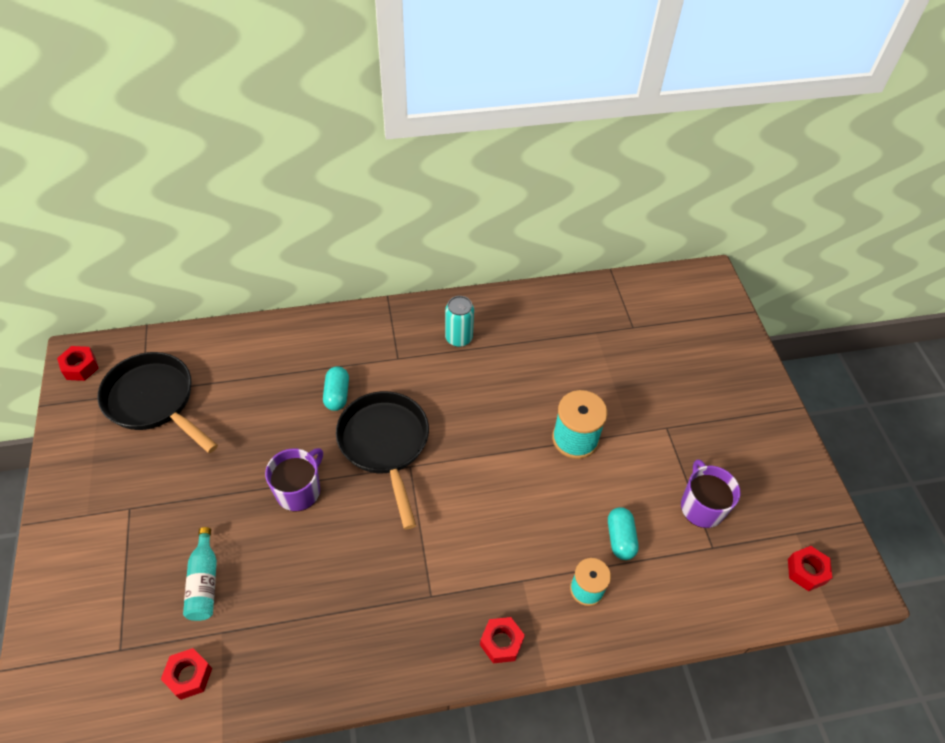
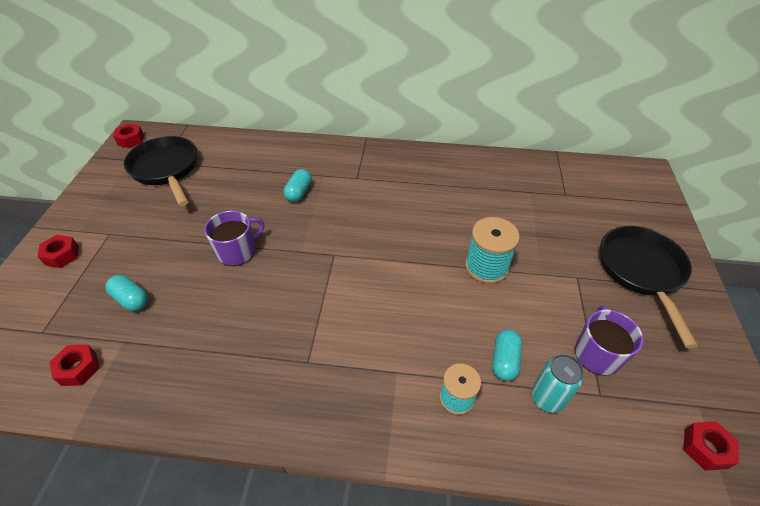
camera: 20 degrees right, 5 degrees down
turquoise bottle [183,527,217,621] -> turquoise capsule [105,275,148,311]
black pan [336,391,429,530] -> black pan moved to [600,226,698,348]
turquoise can [445,296,474,347] -> turquoise can moved to [532,354,584,413]
red nut [480,617,525,663] -> red nut moved to [37,235,79,268]

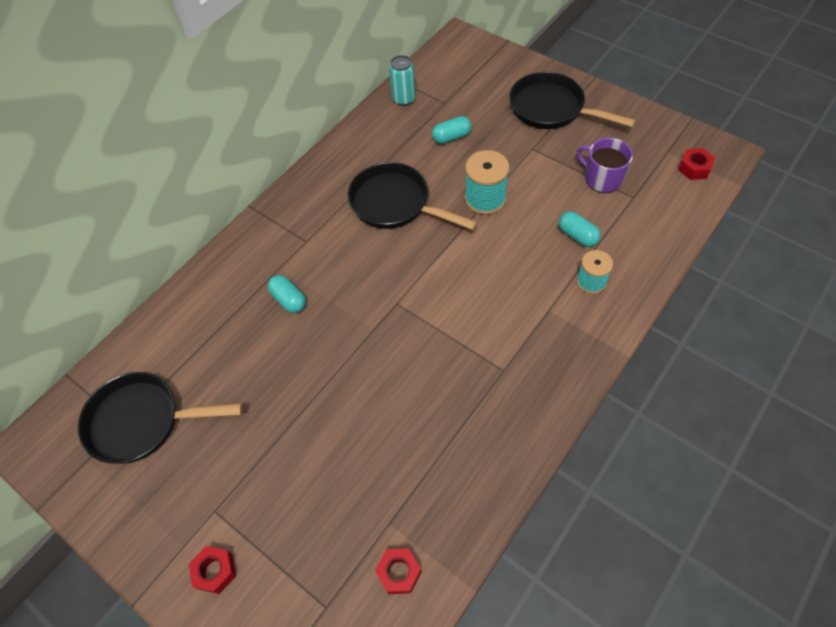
camera: 55 degrees left, 10 degrees up
turquoise capsule [105,275,148,311] -> turquoise capsule moved to [432,116,471,144]
red nut [113,123,144,148] -> none
purple mug [204,211,264,266] -> none
turquoise can [532,354,584,413] -> turquoise can moved to [389,55,416,106]
none -> black pan [348,162,477,230]

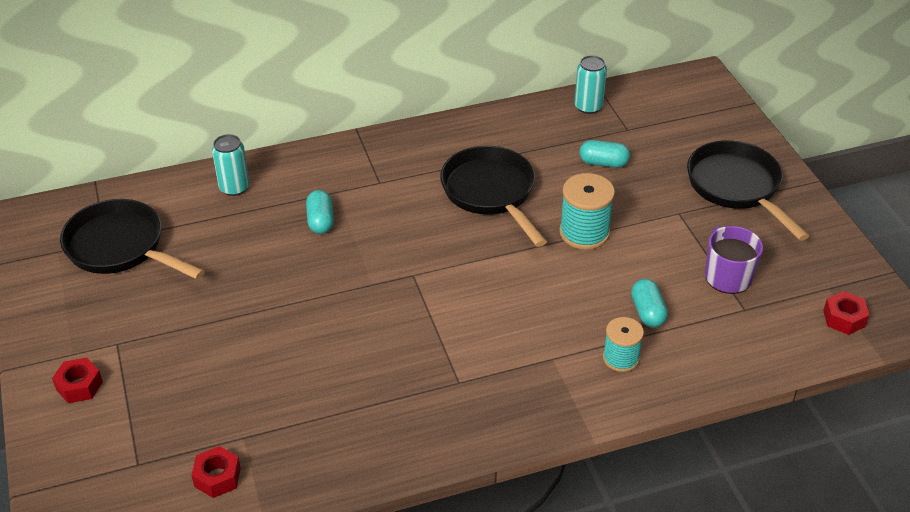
camera: 30 degrees right, 15 degrees down
none -> turquoise can [212,134,250,196]

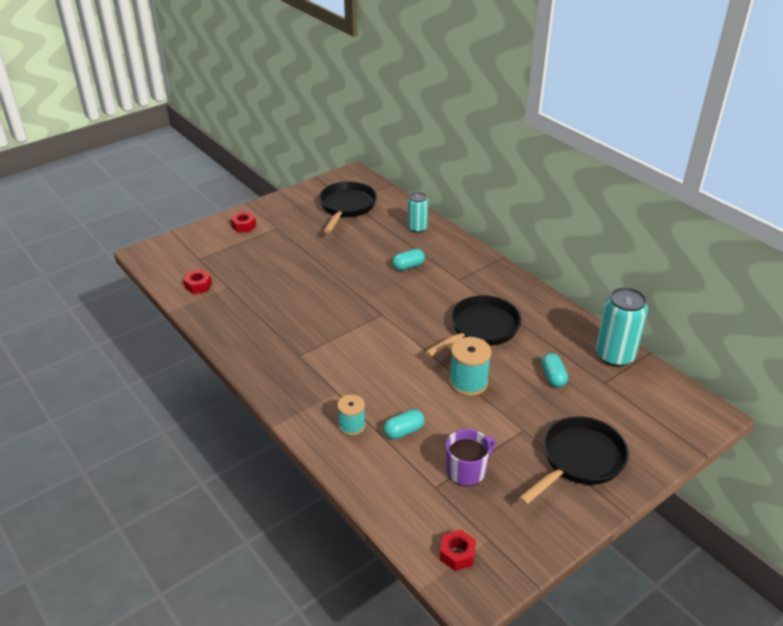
camera: 70 degrees right, 5 degrees down
turquoise can [574,55,607,114] -> turquoise can [596,287,648,367], size x1.65

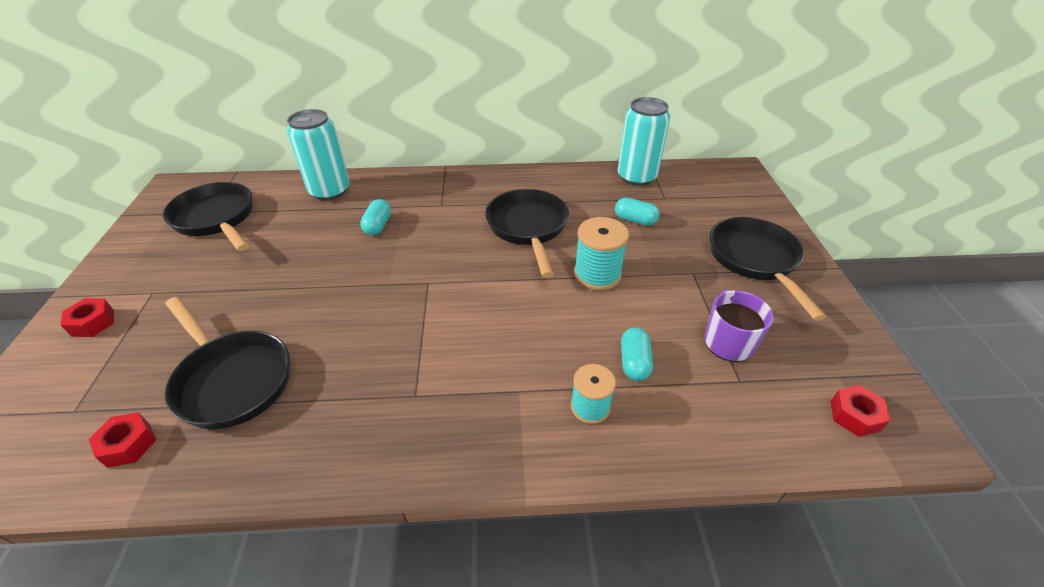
camera: 55 degrees left, 5 degrees up
turquoise can [408,192,428,233] -> turquoise can [287,109,350,200], size x1.65
none -> black pan [165,297,290,429]

